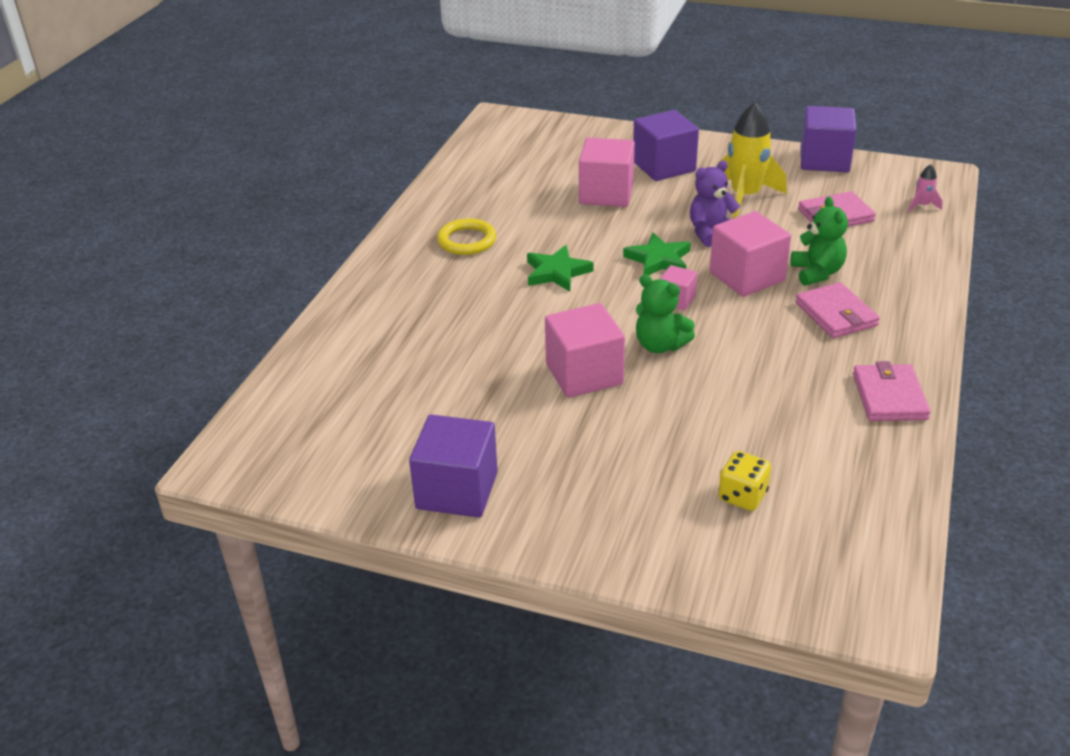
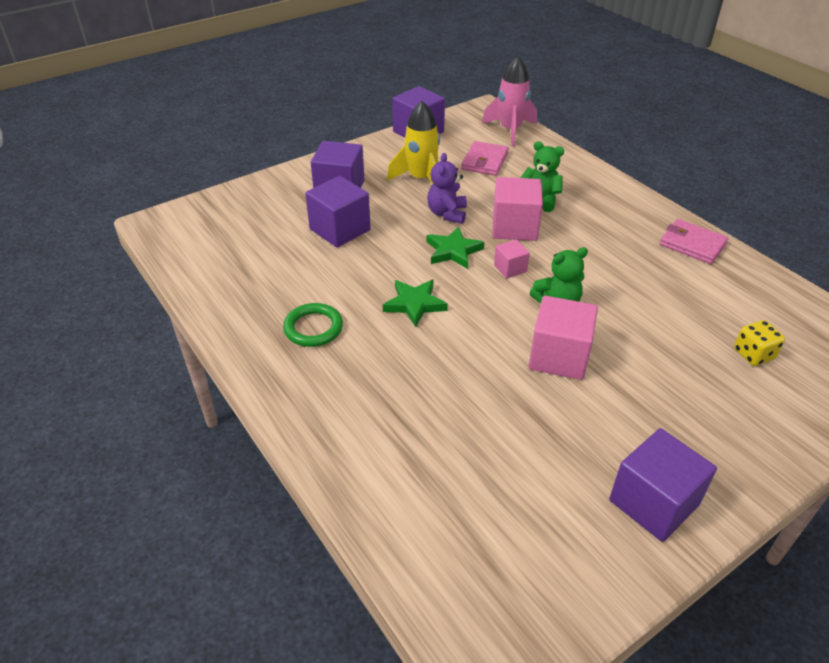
camera: 55 degrees left, 5 degrees up
yellow ring [437,218,497,255] -> green ring [283,303,343,347]
pink cube [579,138,635,207] -> purple cube [305,176,371,247]
pink wallet [795,282,880,338] -> none
pink rocket [909,164,943,212] -> pink rocket [482,56,537,147], size x2.23

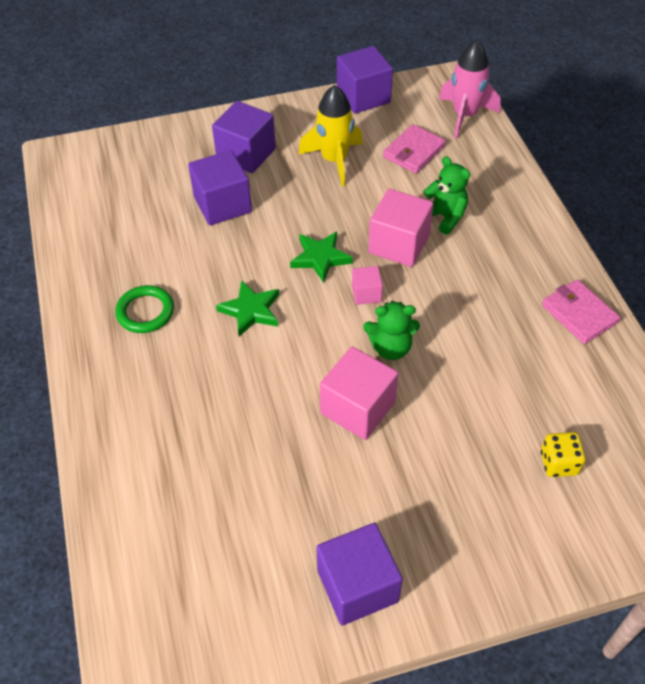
camera: 20 degrees right, 10 degrees up
purple teddy bear [427,153,467,224] -> none

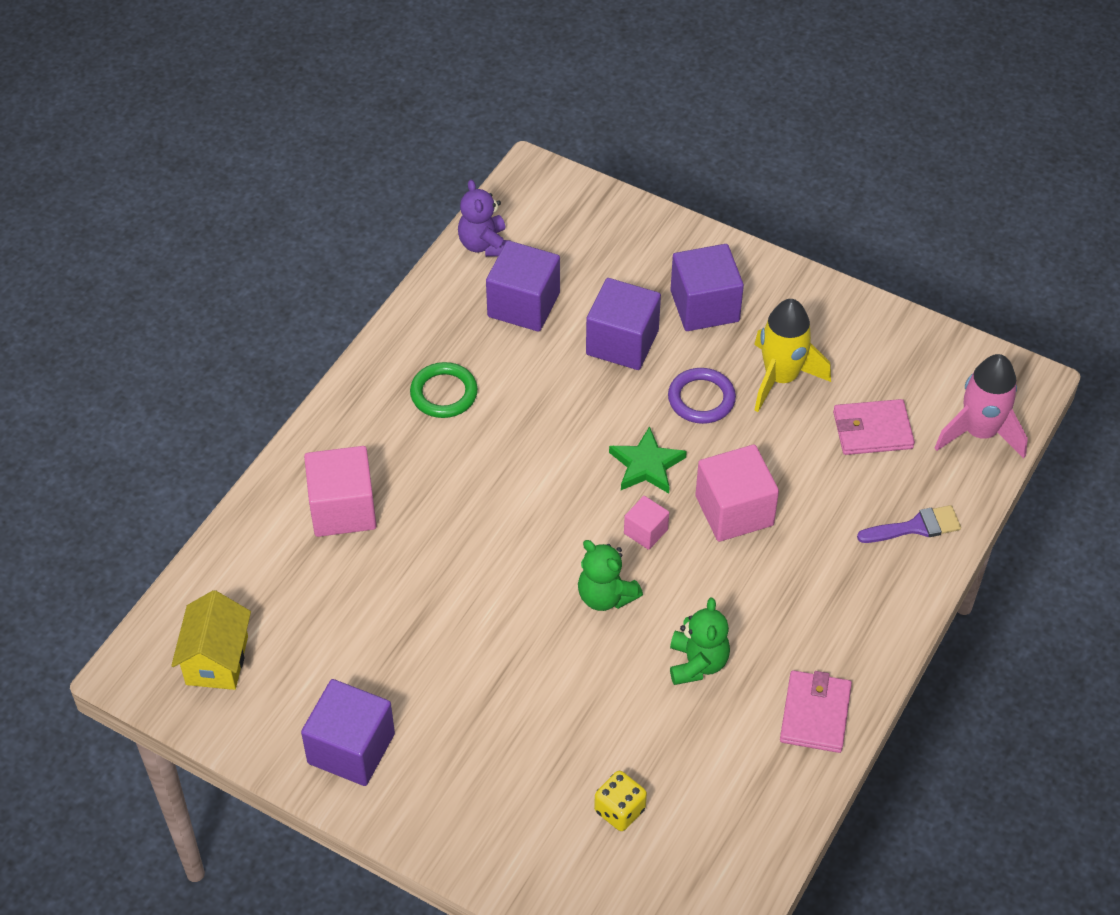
camera: 45 degrees right, 0 degrees up
green star [216,280,279,336] -> none
pink cube [320,347,398,440] -> pink cube moved to [304,446,377,537]
purple cube [337,46,393,114] -> purple cube moved to [486,241,560,332]
green teddy bear [423,156,470,235] -> green teddy bear moved to [670,598,730,685]
none -> yellow house [171,590,251,690]
none -> purple teddy bear [458,179,511,257]
none -> purple ring [668,368,736,424]
none -> purple brush [857,505,961,543]

